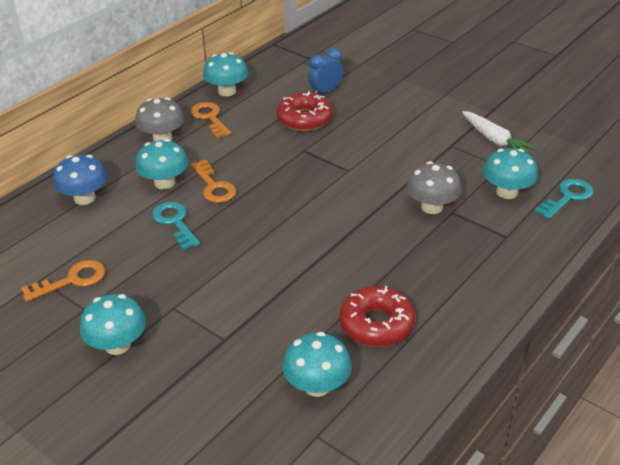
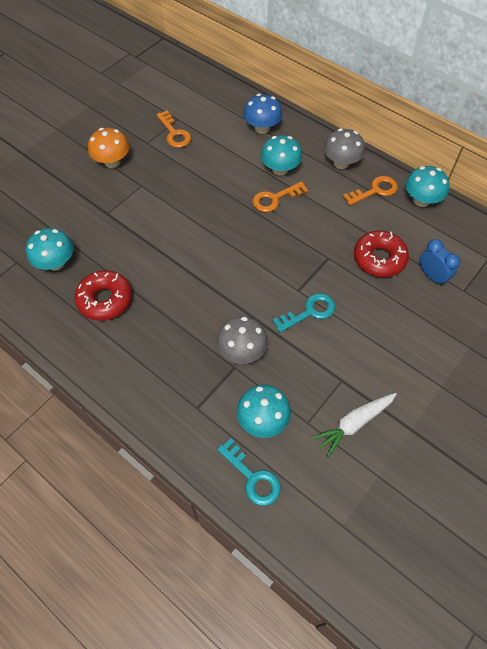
camera: 90 degrees right, 20 degrees up
turquoise mushroom [80,294,146,355] -> orange mushroom [88,128,129,168]
turquoise key [152,202,200,250] -> turquoise key moved to [272,293,335,333]

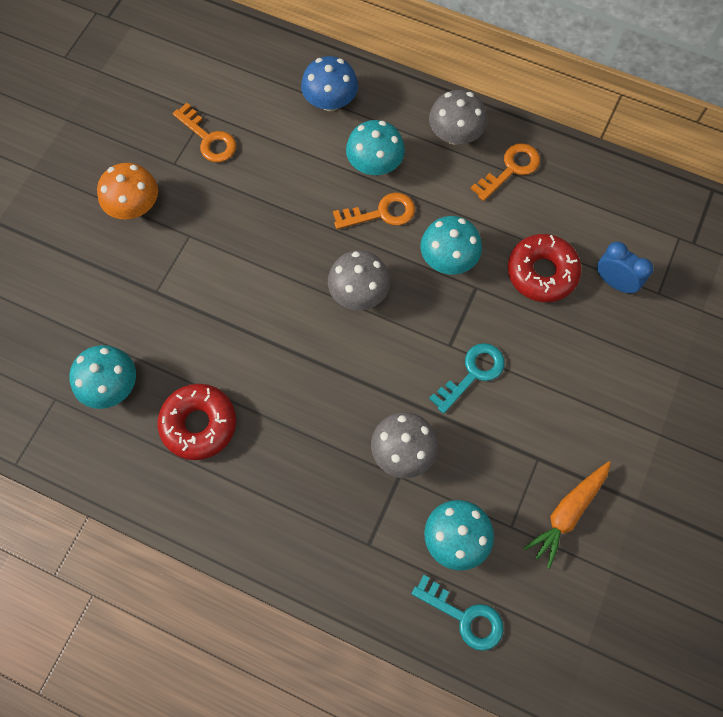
camera: 15 degrees left, 10 degrees up
orange key [252,181,308,212] -> orange key turned 150 degrees counterclockwise [333,193,415,229]
white carrot [312,393,396,458] -> orange carrot [524,461,611,569]
turquoise mushroom [405,166,449,207] -> turquoise mushroom moved to [421,216,482,274]
none -> grey mushroom [328,250,390,310]

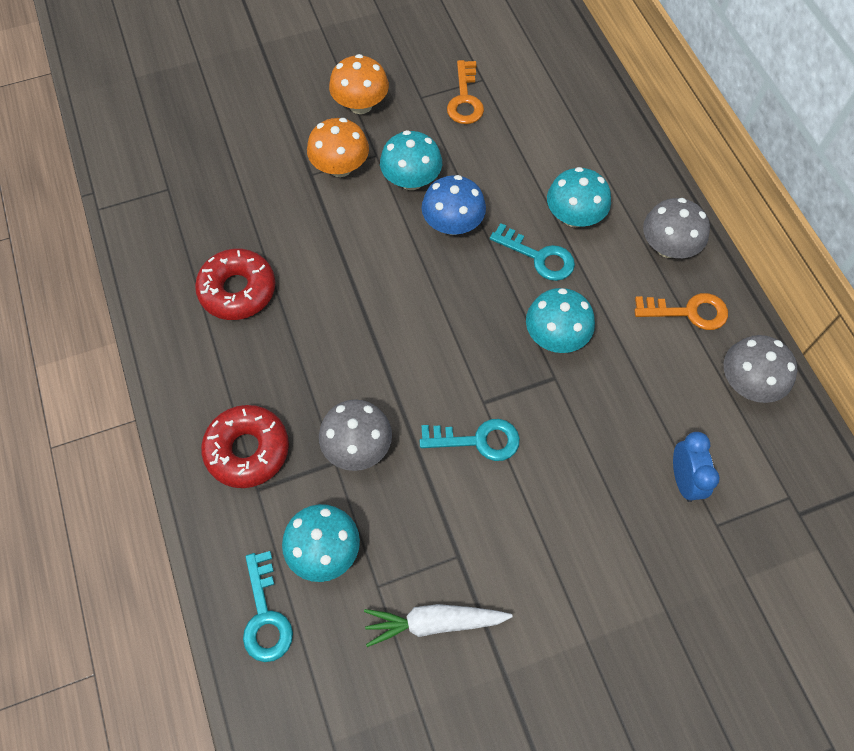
camera: 45 degrees right, 5 degrees down
turquoise mushroom [70,345,136,409] -> turquoise mushroom moved to [380,130,442,190]
blue mushroom [301,56,358,111] -> blue mushroom moved to [422,175,486,235]
grey mushroom [328,250,390,310] -> grey mushroom moved to [724,335,797,403]
orange key [333,193,415,229] -> turquoise key [490,223,575,281]
red donut [508,234,582,302] -> red donut moved to [201,405,289,488]
orange carrot [524,461,611,569] -> white carrot [364,604,513,647]
none -> orange mushroom [307,118,369,177]

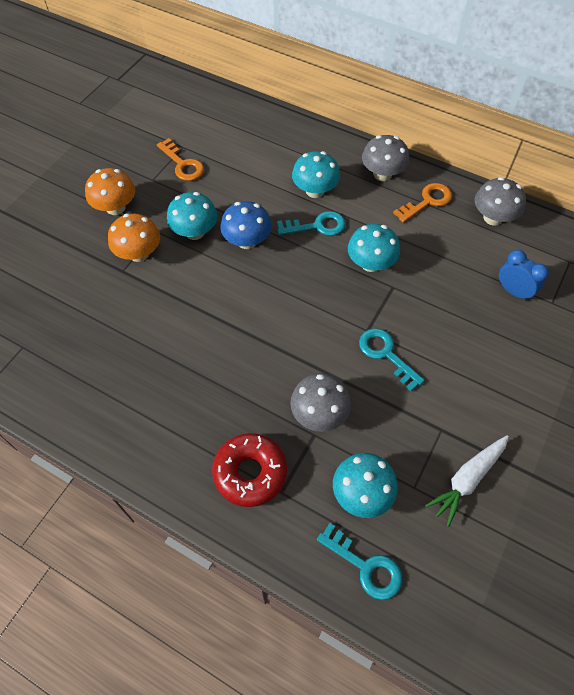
camera: 40 degrees left, 5 degrees down
red donut [195,249,275,320] -> none
turquoise key [420,419,520,461] -> turquoise key turned 90 degrees counterclockwise [359,328,425,391]

